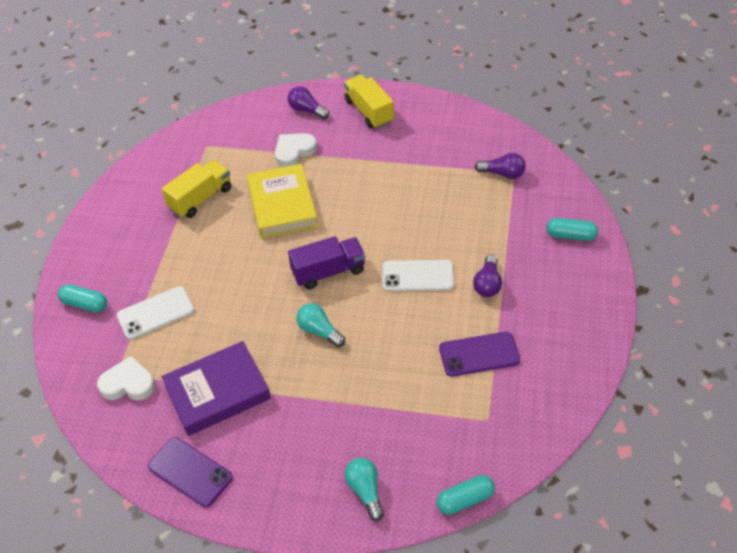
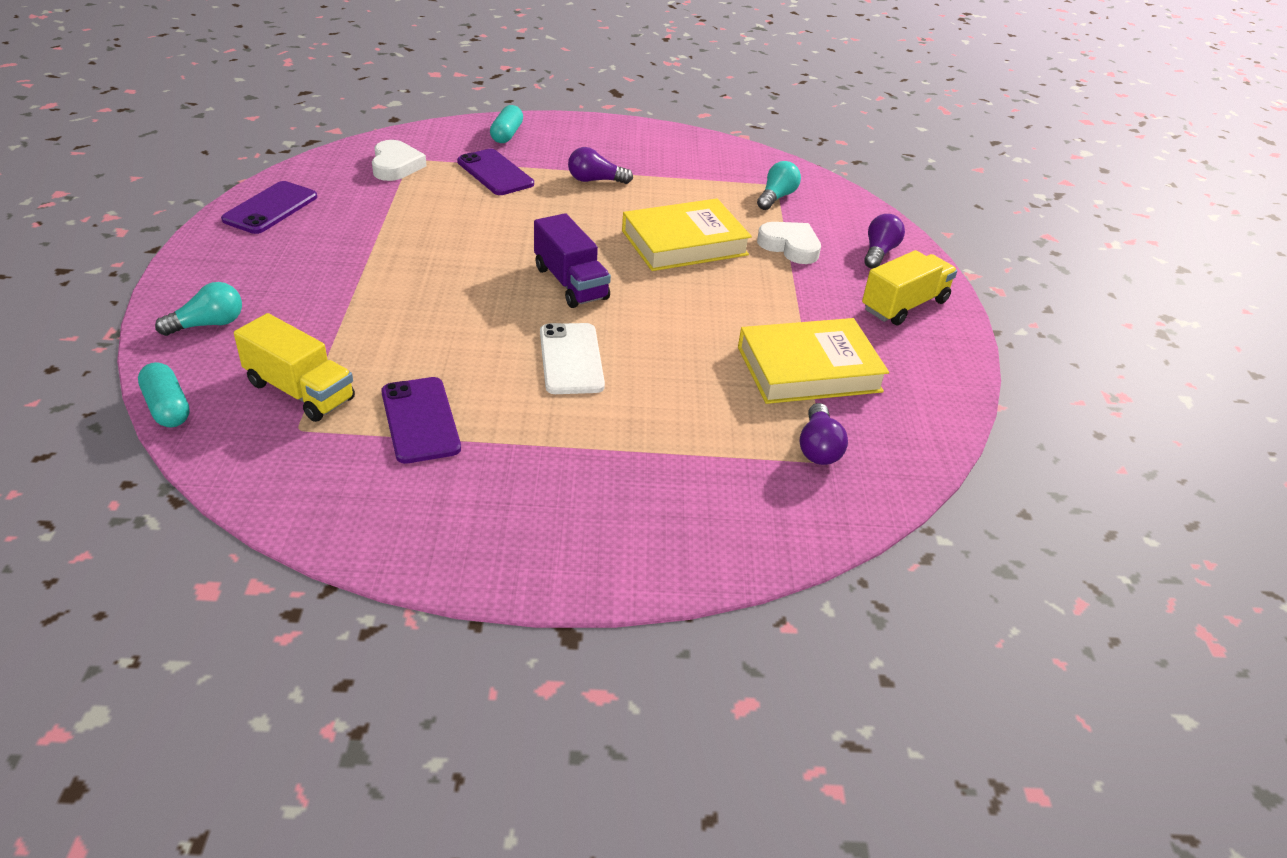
camera: 75 degrees right, 10 degrees down
white phone [117,286,194,340] -> purple phone [457,149,534,195]
yellow truck [162,160,231,218] -> yellow truck moved to [234,313,355,422]
purple book [162,341,271,436] -> none
turquoise light bulb [297,303,345,347] -> turquoise light bulb moved to [757,161,801,210]
purple light bulb [473,255,502,297] -> purple light bulb moved to [568,147,633,184]
turquoise capsule [547,218,598,241] -> none
none -> yellow book [738,318,889,404]

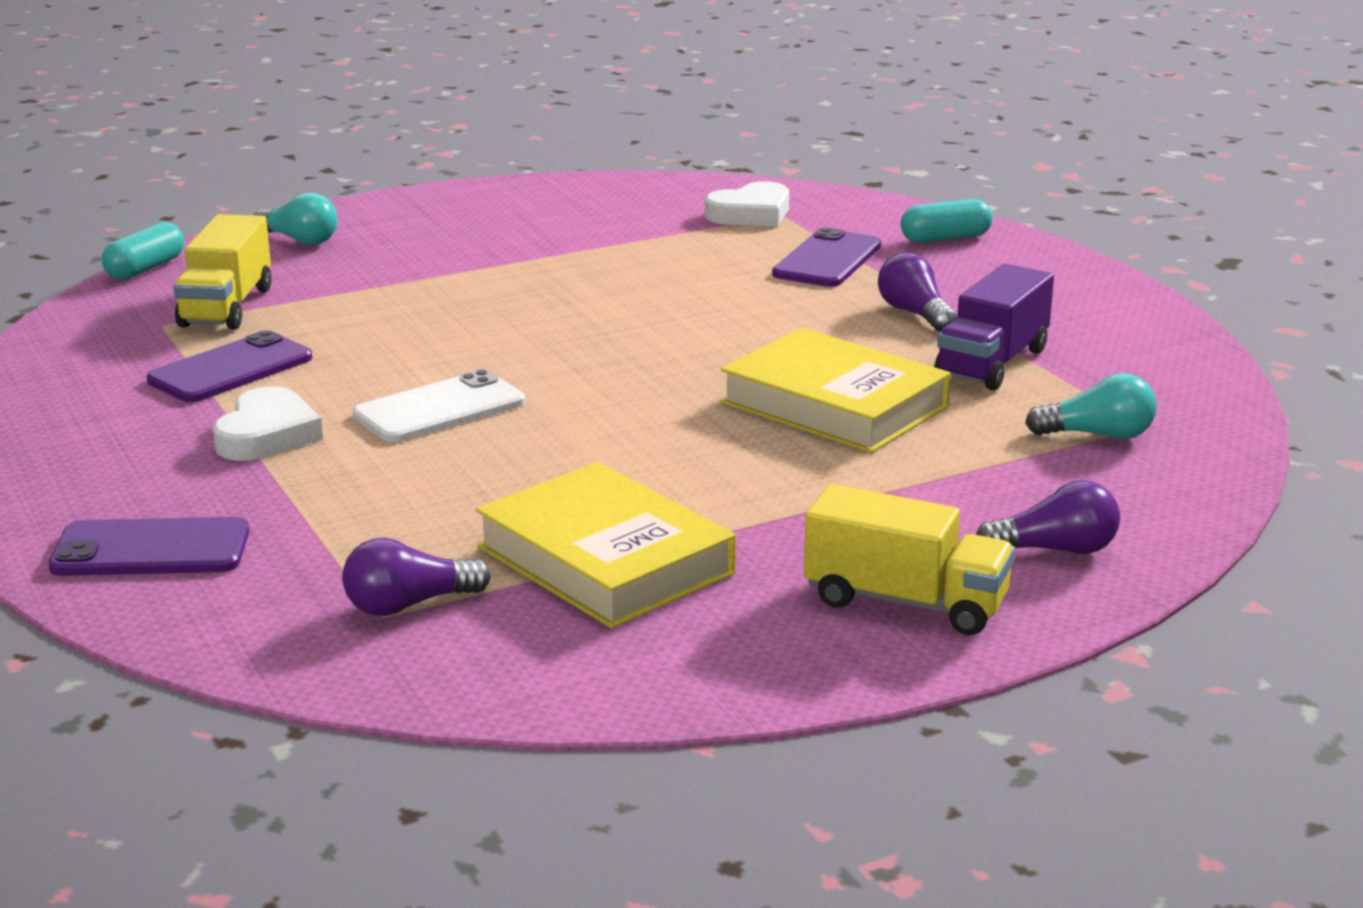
camera: 65 degrees right, 15 degrees down
purple phone [221,181,317,234] -> purple phone moved to [49,517,249,576]
purple truck [534,213,611,308] -> purple truck moved to [934,264,1054,390]
white heart [757,222,821,264] -> white heart moved to [213,386,323,461]

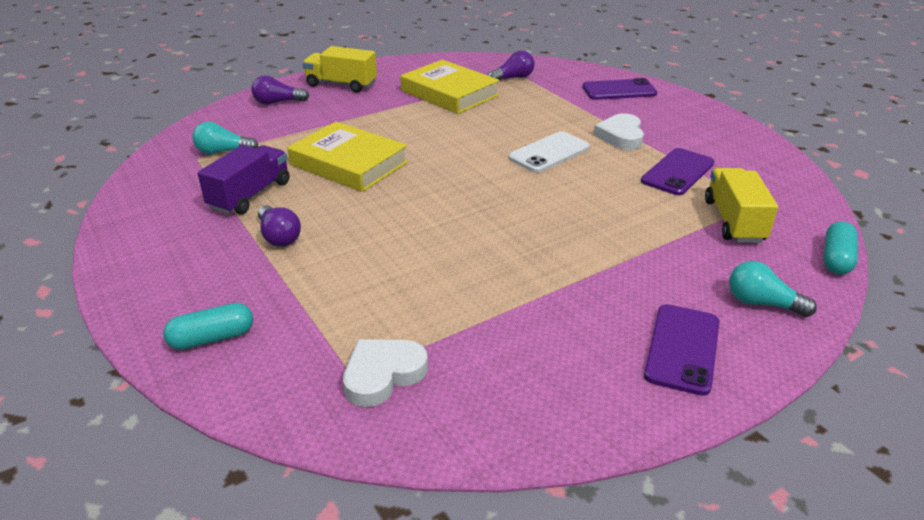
camera: 175 degrees right, 10 degrees up
purple phone [772,228,881,287] -> purple phone moved to [644,304,720,396]

